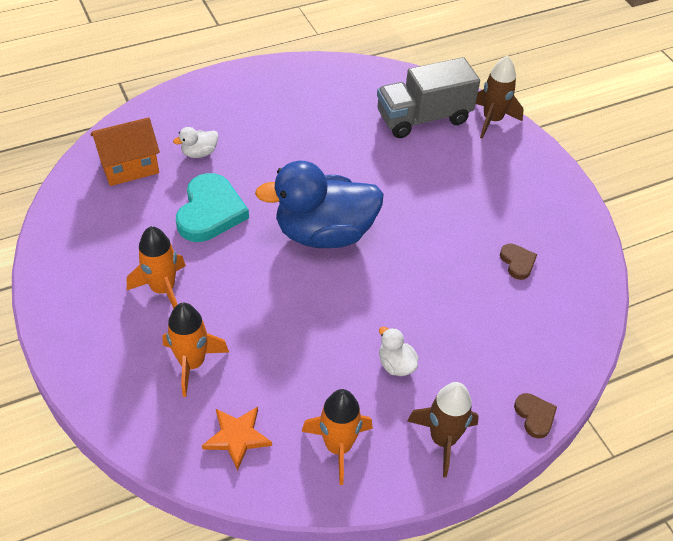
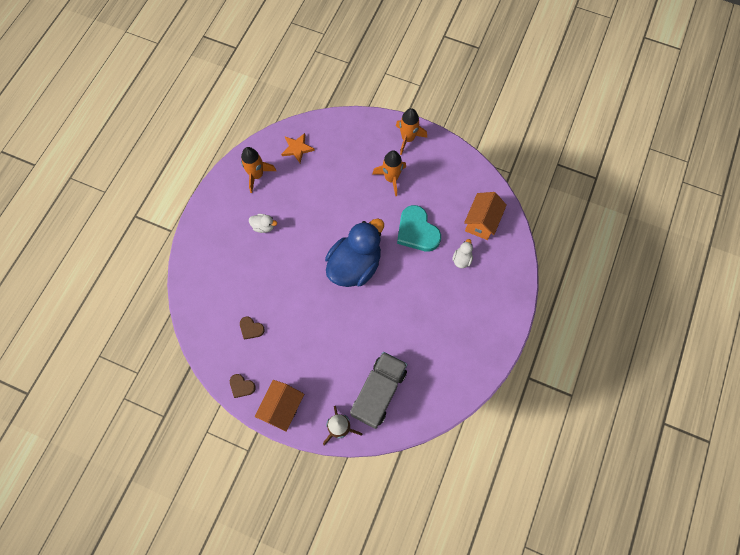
camera: 140 degrees right, 20 degrees up
orange rocket [162,303,229,397] -> orange rocket moved to [396,108,427,155]
brown rocket [407,382,479,477] -> none
brown heart [514,393,557,438] -> brown heart moved to [230,374,256,398]
none -> orange house [255,380,304,432]

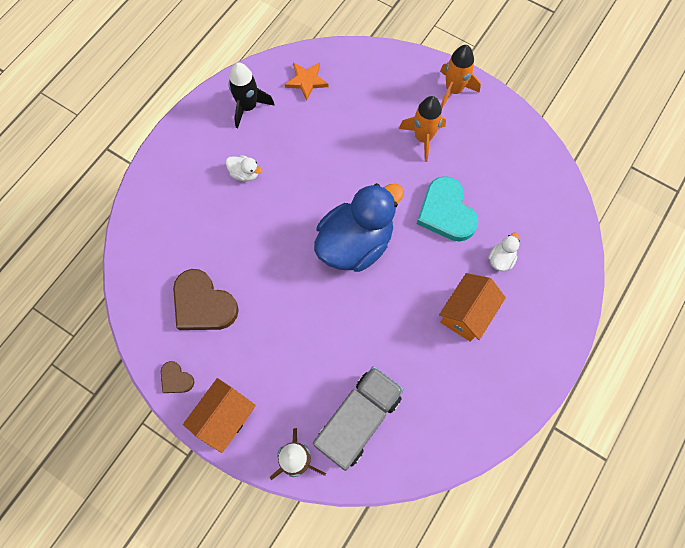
camera: 10 degrees right, 0 degrees up
brown heart [240,316,265,340] -> brown heart [173,269,239,330], size x2.03
orange rocket [241,147,276,193] -> black rocket [228,63,275,128]
orange house [464,192,507,240] -> orange house moved to [439,273,506,342]

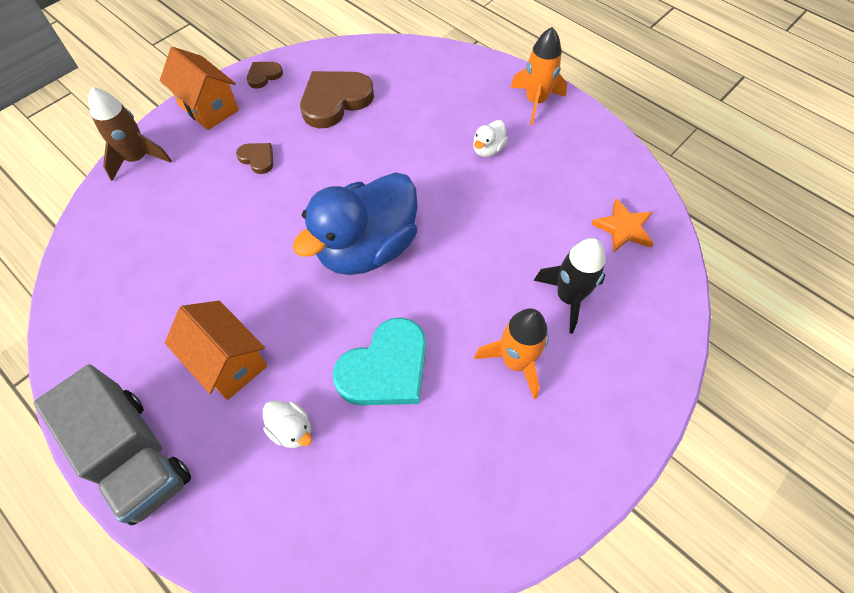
camera: 100 degrees right, 10 degrees down
black rocket [228,63,275,128] -> black rocket moved to [534,238,606,334]
grey truck [313,366,404,471] -> grey truck moved to [34,364,191,525]
blue duck [314,183,404,272] -> blue duck turned 75 degrees clockwise [292,172,418,275]
turquoise heart [417,176,478,241] -> turquoise heart turned 150 degrees clockwise [333,317,426,405]
orange rocket [440,45,481,108] -> orange rocket moved to [510,27,567,125]
none -> brown heart [236,143,273,174]

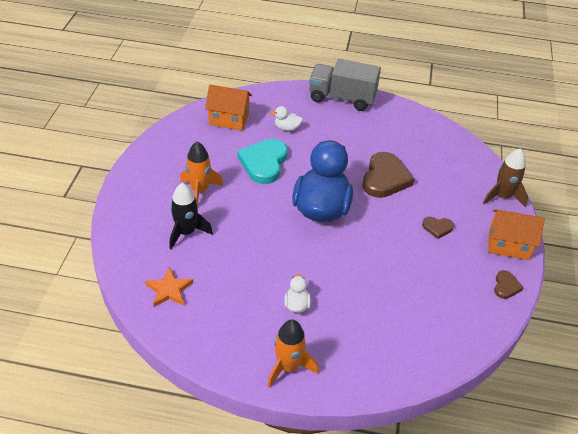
camera: 145 degrees right, 15 degrees down
orange house [165,301,267,400] -> orange house moved to [205,85,252,131]
brown heart [300,71,374,128] -> brown heart moved to [363,152,415,198]

